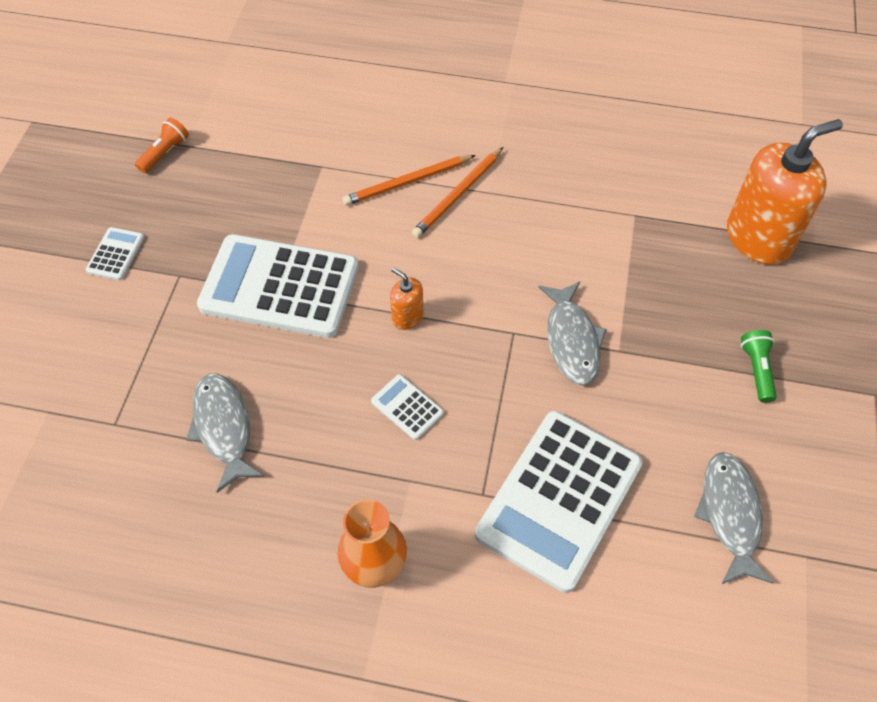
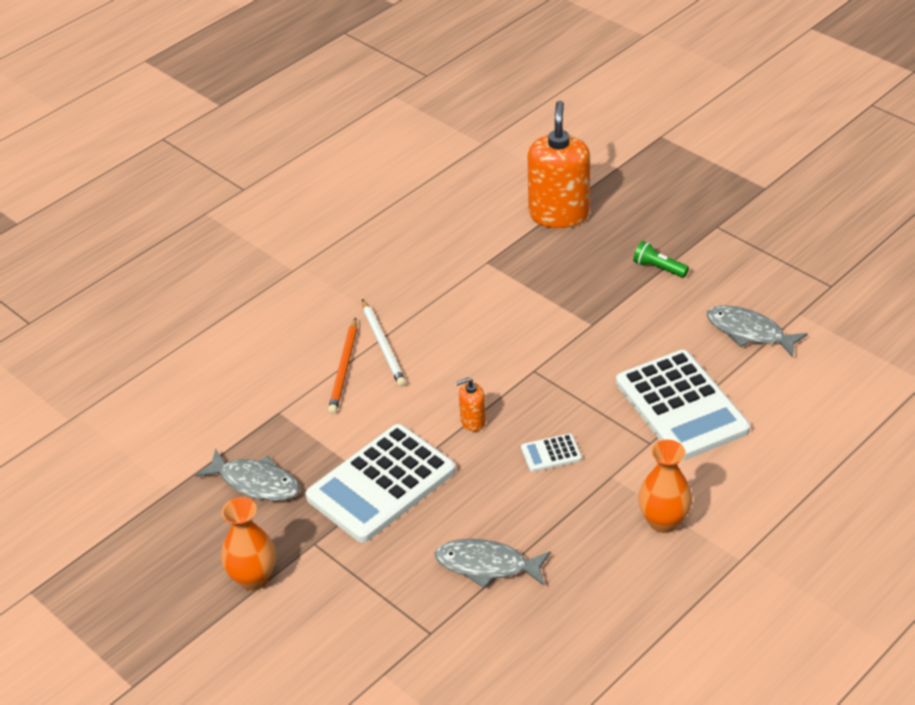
camera: 55 degrees left, 15 degrees down
white calculator [86,227,144,280] -> orange vase [221,497,276,591]
orange flashlight [135,118,189,173] -> none
orange pencil [412,147,503,238] -> white pencil [362,299,406,387]
grey fish [538,281,607,385] -> grey fish moved to [195,449,300,501]

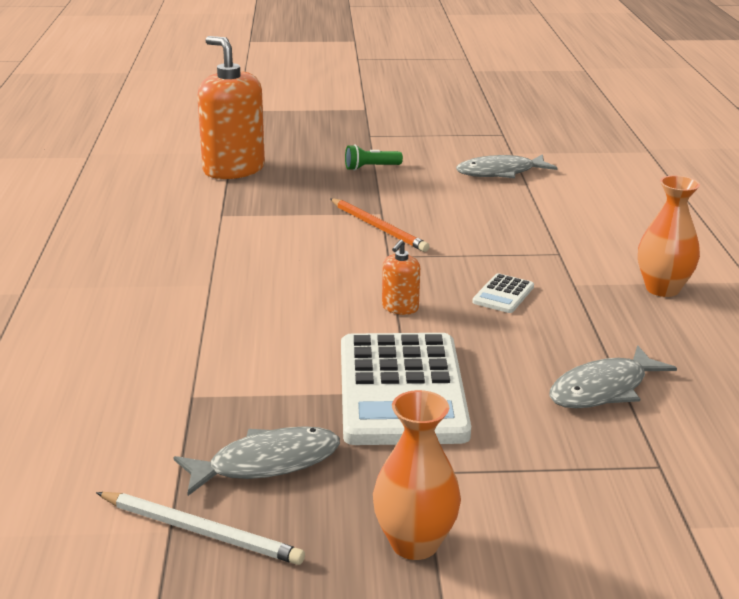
camera: 50 degrees left, 15 degrees down
orange pencil [328,318,357,414] -> orange pencil moved to [330,198,430,252]
white pencil [362,299,406,387] -> white pencil moved to [96,492,305,565]
white calculator [616,350,750,461] -> none

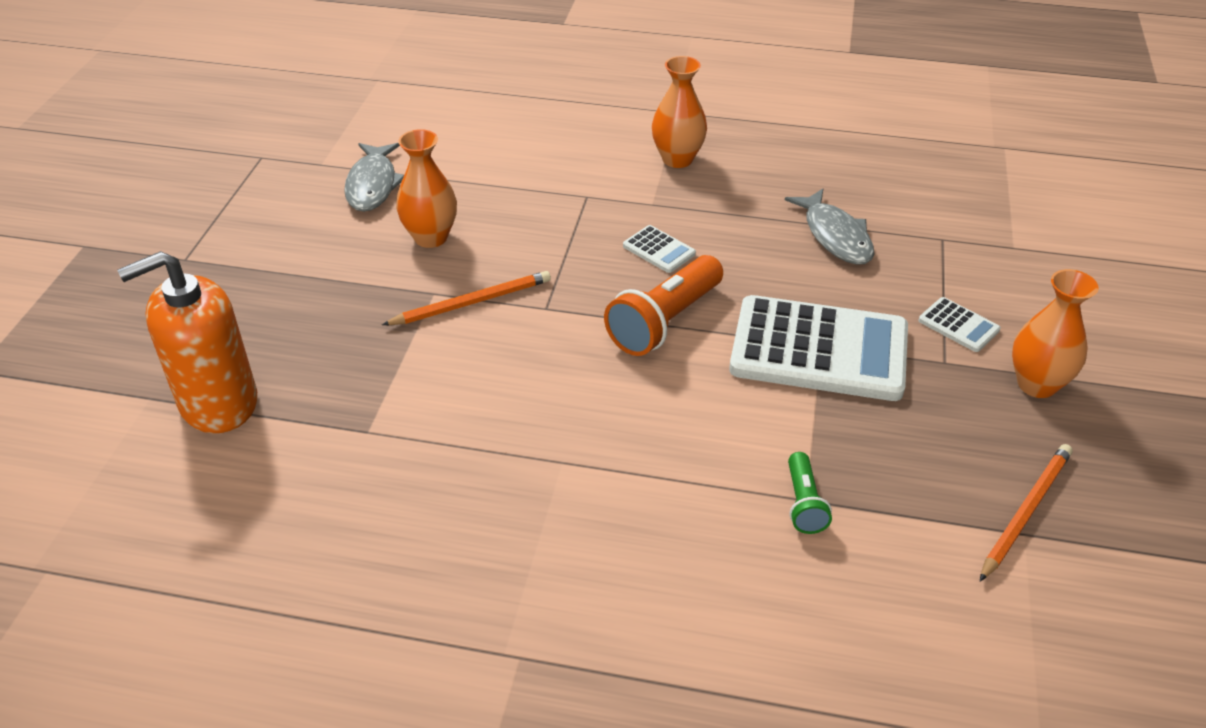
camera: 75 degrees left, 15 degrees up
white pencil [96,492,305,565] -> orange pencil [980,444,1072,581]
grey fish [173,426,340,496] -> none
green flashlight [345,145,403,171] -> green flashlight moved to [788,452,832,534]
orange soap dispenser [382,240,420,315] -> orange flashlight [604,255,723,356]
none -> orange vase [396,129,457,248]
none -> white calculator [919,297,1001,352]

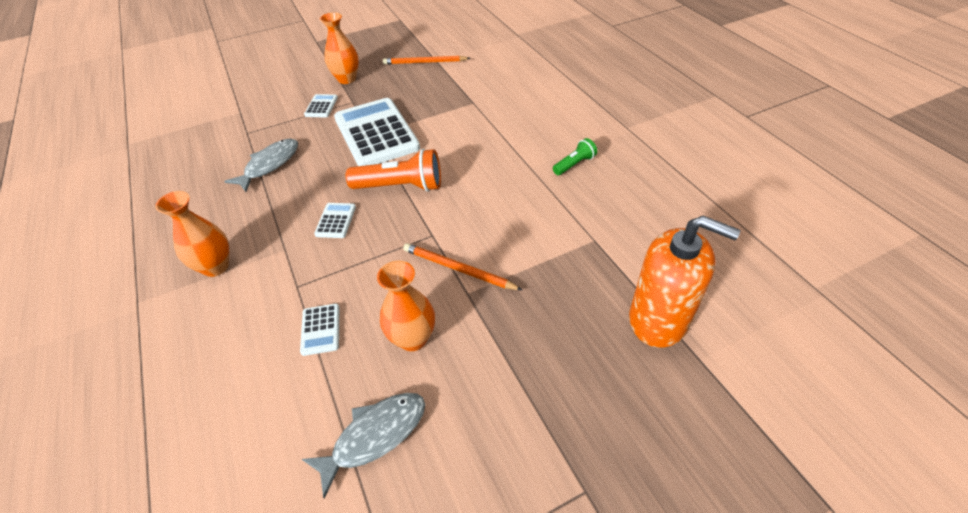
camera: 125 degrees left, 5 degrees up
green flashlight [788,452,832,534] -> green flashlight moved to [553,138,597,175]
none -> white calculator [300,304,339,356]

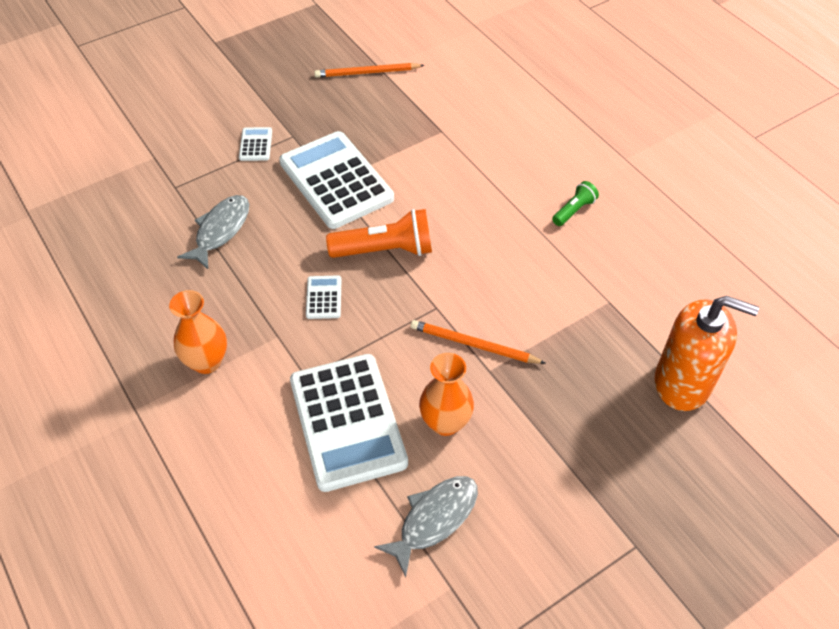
camera: 10 degrees left, 5 degrees up
white calculator [300,304,339,356] -> white calculator [290,354,408,492], size x2.40
orange vase [320,12,359,84] -> none

